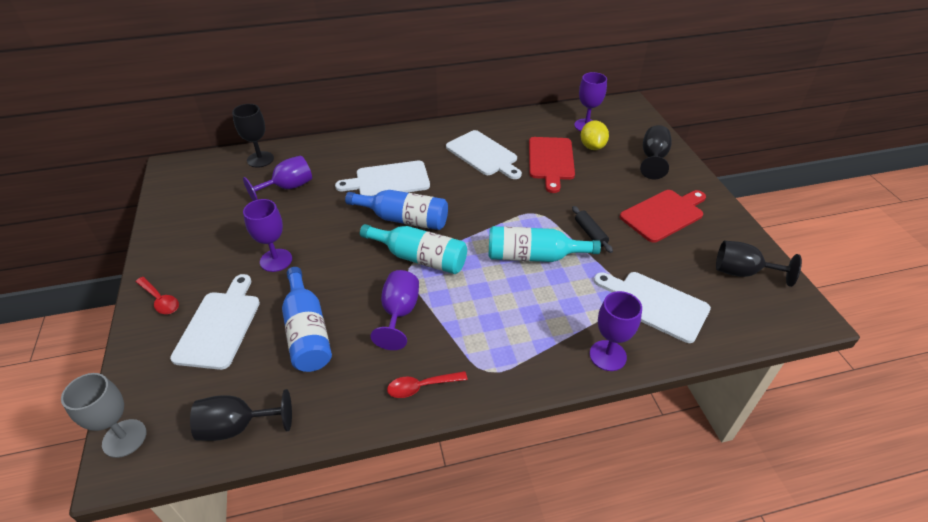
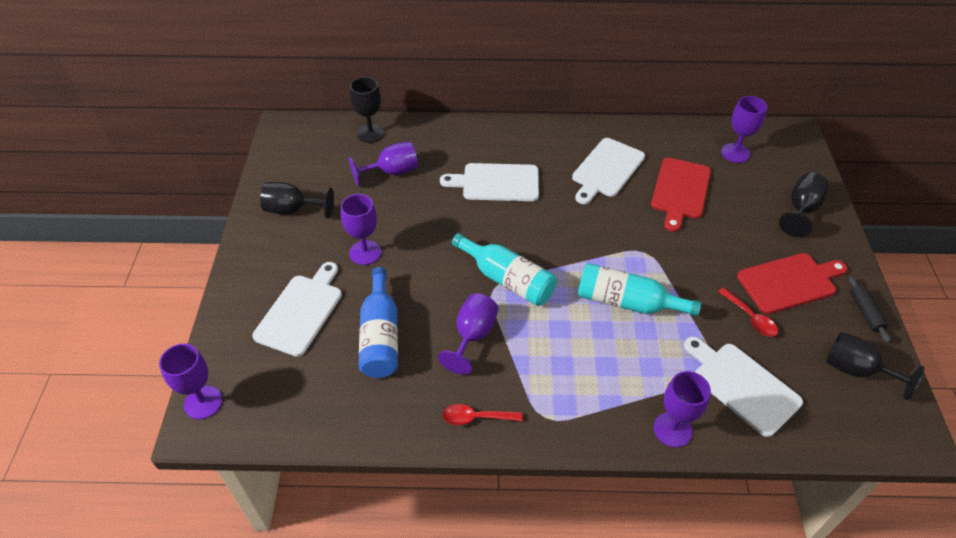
camera: 15 degrees right, 5 degrees up
grey goblet [61,373,147,458] -> purple goblet [159,344,223,419]
red spoon [135,277,179,314] -> red spoon moved to [718,288,778,337]
black goblet [190,389,292,441] -> black goblet moved to [260,182,334,219]
blue bottle [345,190,448,230] -> none
white cutting board [446,130,522,179] -> white cutting board turned 60 degrees clockwise [572,138,645,204]
black rolling pin [572,206,613,253] -> black rolling pin moved to [849,276,891,343]
yellow lemon [581,120,609,150] -> none

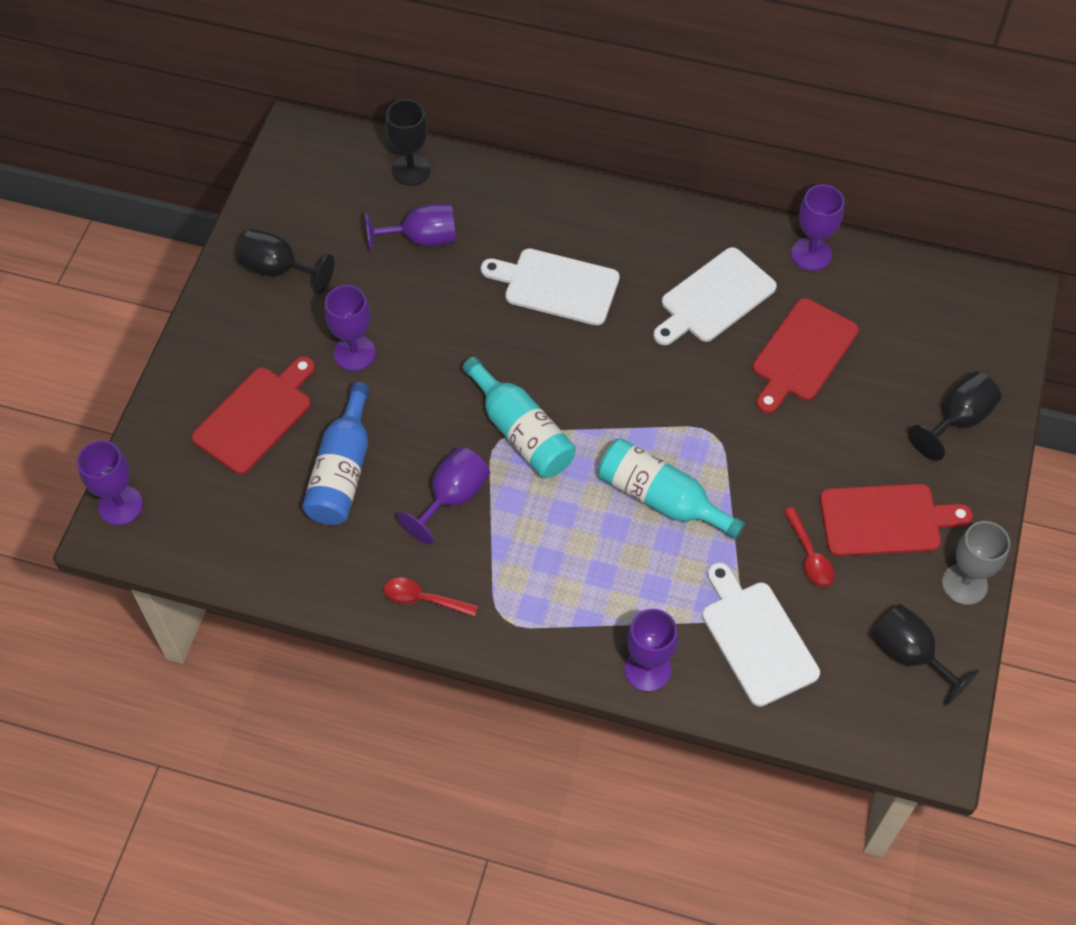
camera: 15 degrees right, 10 degrees up
white cutting board [252,262,342,357] -> red cutting board [192,356,315,474]
purple goblet [721,96,767,163] -> purple goblet moved to [791,184,844,271]
black rolling pin [849,276,891,343] -> grey goblet [942,521,1010,605]

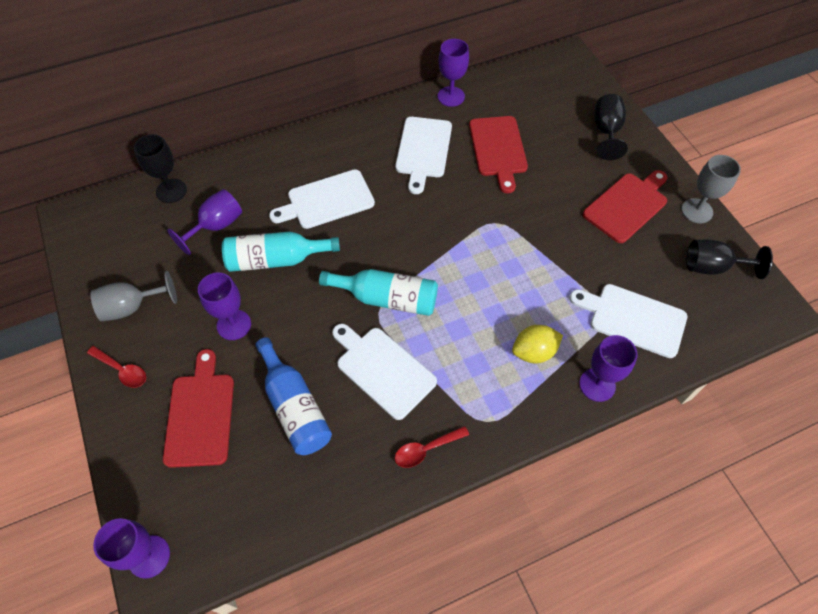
camera: 40 degrees left, 0 degrees up
black goblet [237,229,334,294] -> grey goblet [91,271,177,321]
purple goblet [397,447,490,545] -> white cutting board [332,324,437,420]
turquoise bottle [598,438,745,539] -> turquoise bottle moved to [222,231,340,272]
red spoon [784,507,835,588] -> red spoon moved to [87,346,146,388]
none -> yellow lemon [512,325,563,363]

